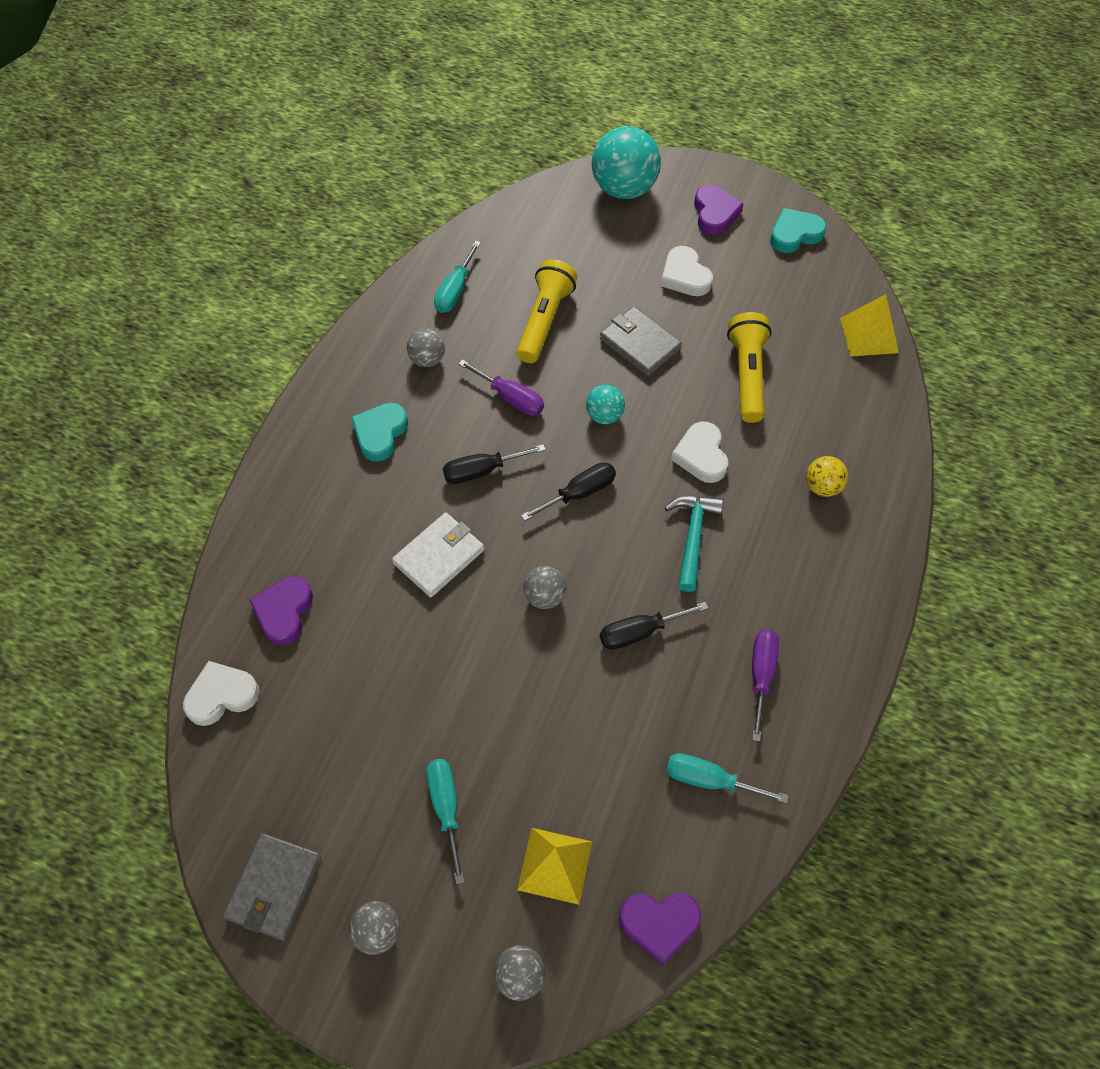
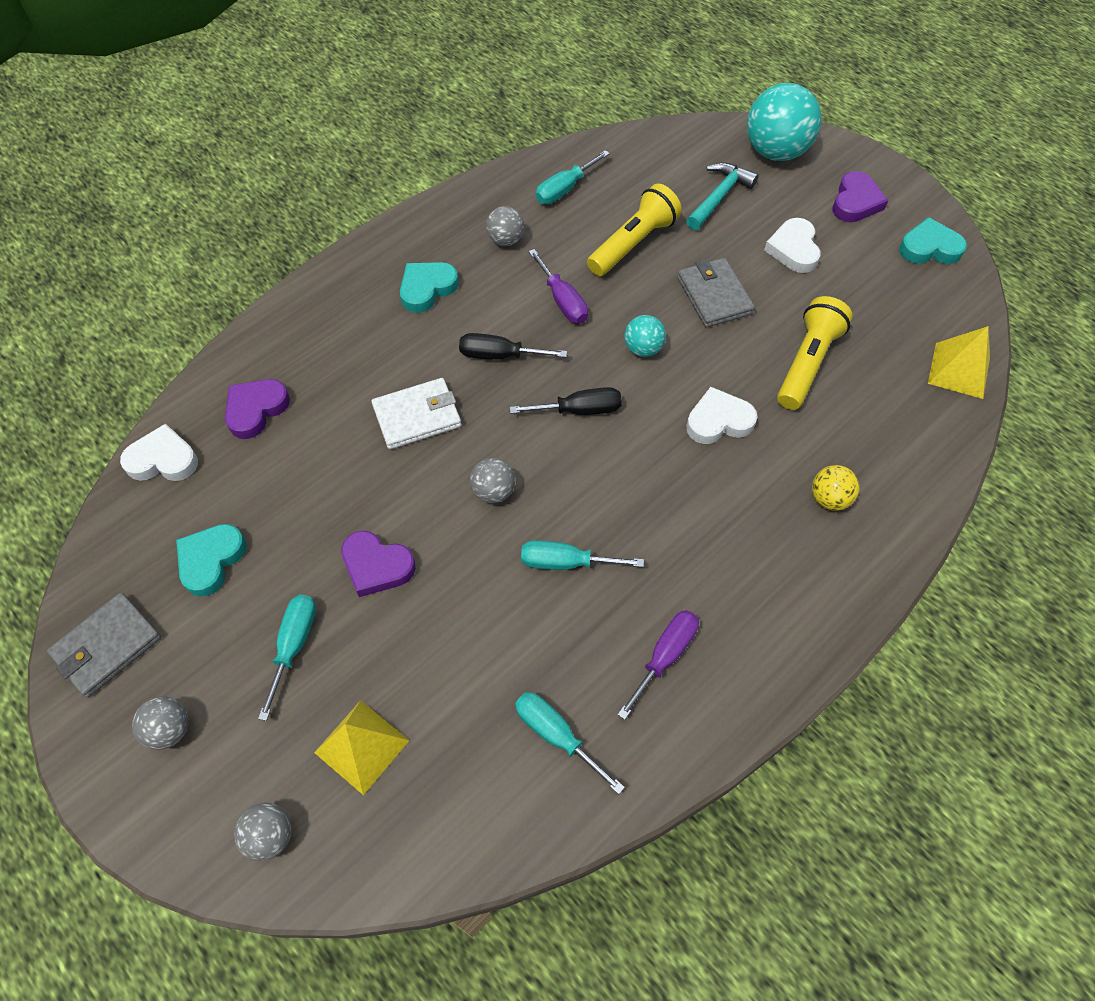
camera: 25 degrees right, 0 degrees up
black screwdriver [600,602,708,650] -> turquoise screwdriver [521,540,644,570]
purple heart [619,892,701,966] -> purple heart moved to [341,531,416,597]
turquoise hammer [665,496,723,592] -> turquoise hammer moved to [686,162,758,230]
white heart [671,422,728,483] -> white heart turned 60 degrees clockwise [686,387,758,444]
none -> turquoise heart [176,524,246,597]

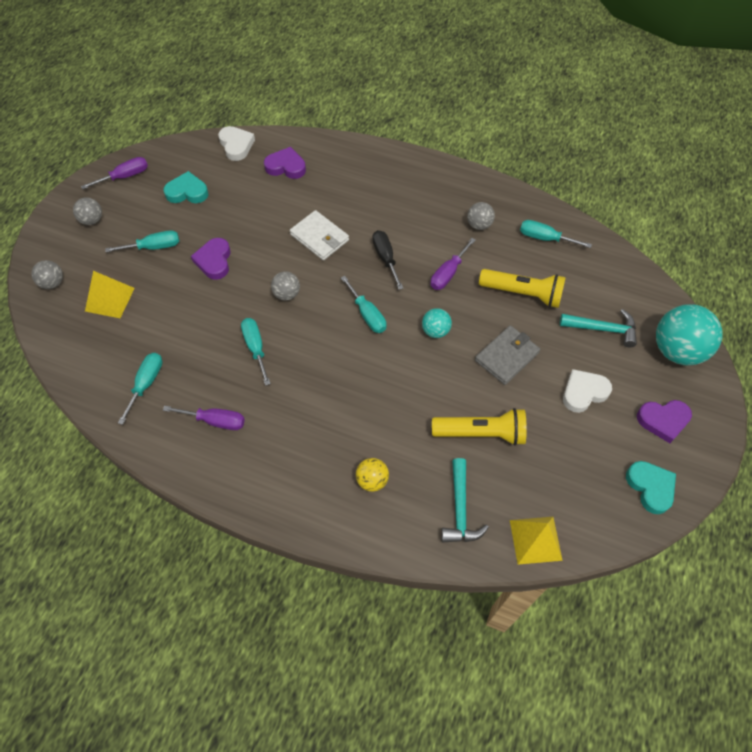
camera: 65 degrees right, 0 degrees up
grey wallet [47,593,161,698] -> purple screwdriver [81,157,148,189]
turquoise heart [400,262,459,313] -> none
black screwdriver [510,387,622,415] -> turquoise screwdriver [341,276,386,333]
white heart [686,387,758,444] -> none
none -> turquoise hammer [441,458,489,542]

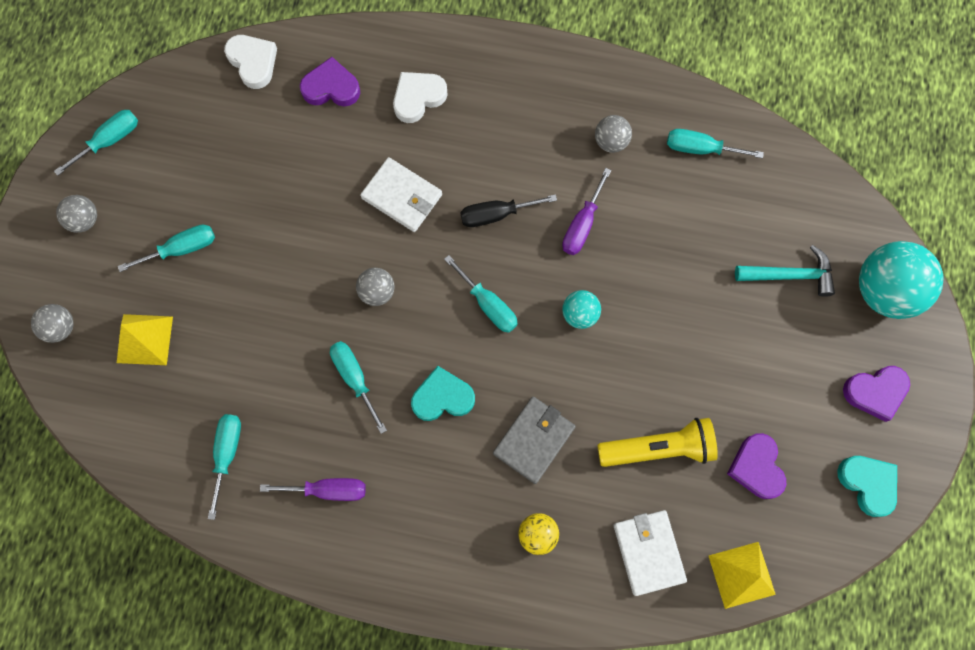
camera: 10 degrees left, 15 degrees up
purple screwdriver [81,157,148,189] -> turquoise screwdriver [54,110,138,176]
turquoise heart [163,171,208,203] -> turquoise heart moved to [411,366,475,421]
purple heart [191,238,231,280] -> purple heart moved to [727,433,786,499]
black screwdriver [372,230,403,290] -> black screwdriver turned 75 degrees counterclockwise [460,194,557,227]
turquoise hammer [441,458,489,542] -> white wallet [614,510,687,596]
grey wallet [475,325,540,385] -> grey wallet moved to [493,397,576,484]
yellow flashlight [479,269,566,308] -> none
white heart [563,369,612,413] -> white heart moved to [393,72,448,123]

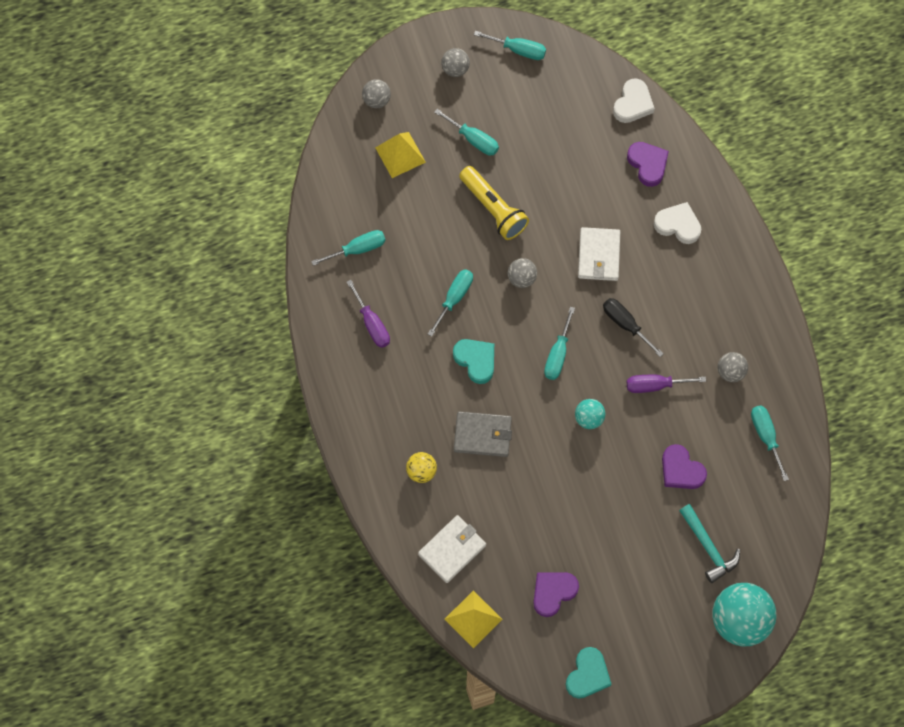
camera: 60 degrees right, 5 degrees down
yellow flashlight [597,418,718,467] -> yellow flashlight moved to [459,166,529,240]
purple heart [843,366,910,422] -> purple heart moved to [662,444,707,489]

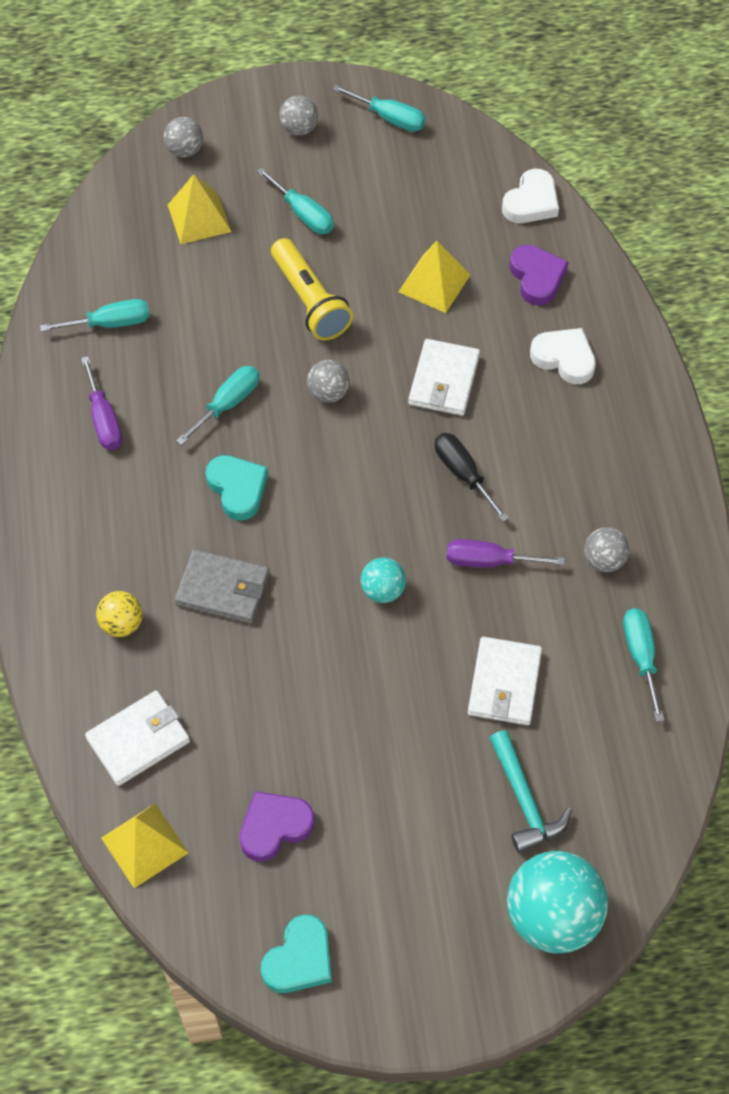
camera: 10 degrees right, 10 degrees down
turquoise screwdriver [544,307,575,380] -> none
purple heart [662,444,707,489] -> white wallet [468,637,542,725]
none -> yellow pyramid [398,241,470,313]

